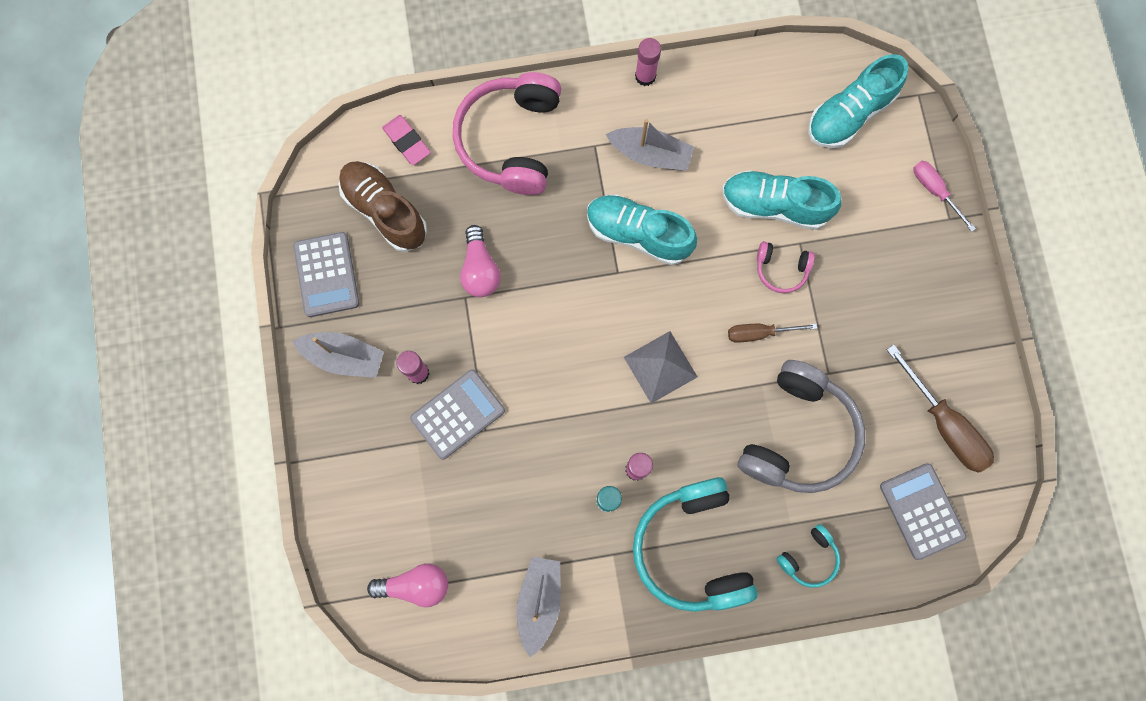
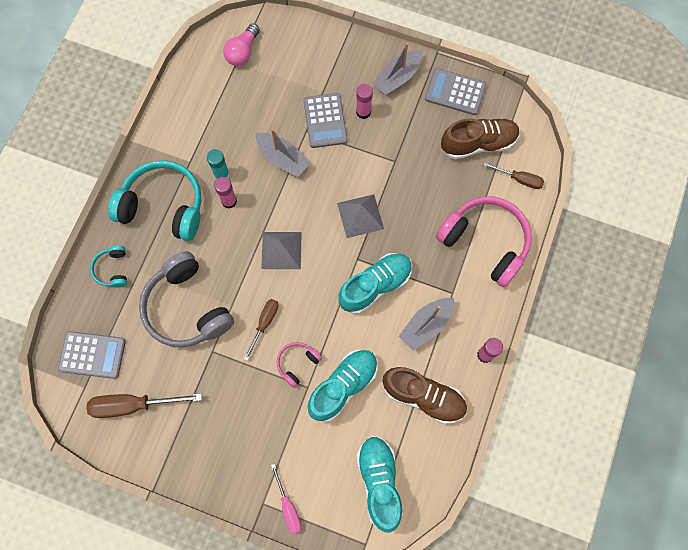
camera: 120 degrees right, 5 degrees down
pink eraser [382,115,431,165] -> brown screwdriver [483,162,544,189]
pink light bulb [460,225,501,297] -> none
grey boat [516,557,561,657] -> grey boat moved to [256,129,310,177]
pink screwdriver [914,161,976,232] -> pink screwdriver turned 75 degrees clockwise [271,464,301,534]
none -> grey pyramid [337,194,384,238]
none -> brown shoe [383,367,467,424]

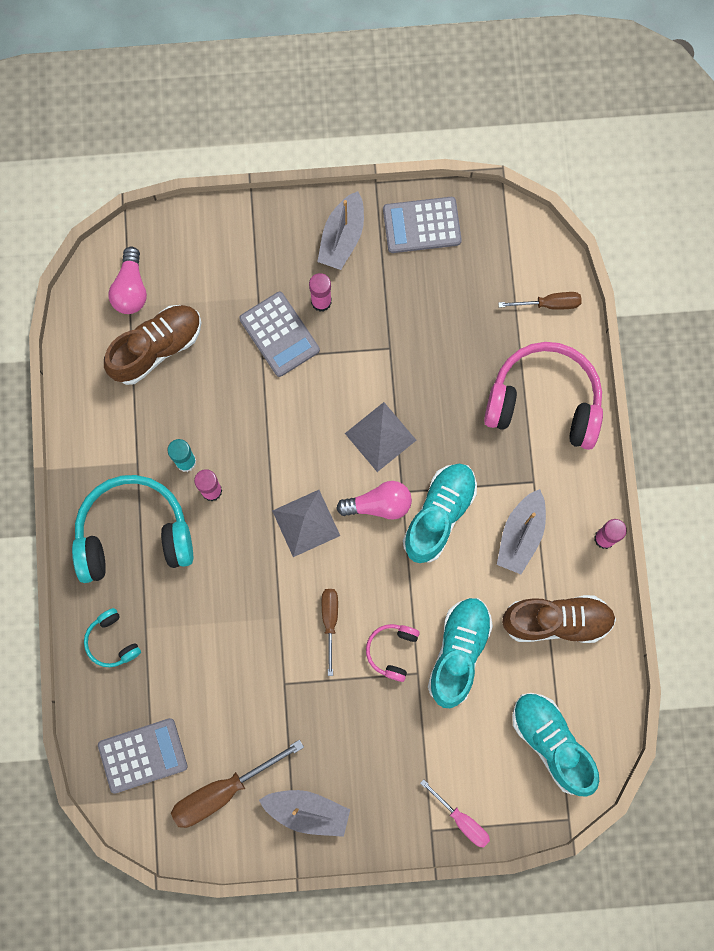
camera: 25 degrees left, 5 degrees up
grey headphones [139,251,234,347] -> none
grey boat [256,129,310,177] -> grey boat moved to [259,790,350,837]
brown shoe [441,118,520,159] -> brown shoe moved to [104,305,201,385]
none -> pink light bulb [336,481,412,520]

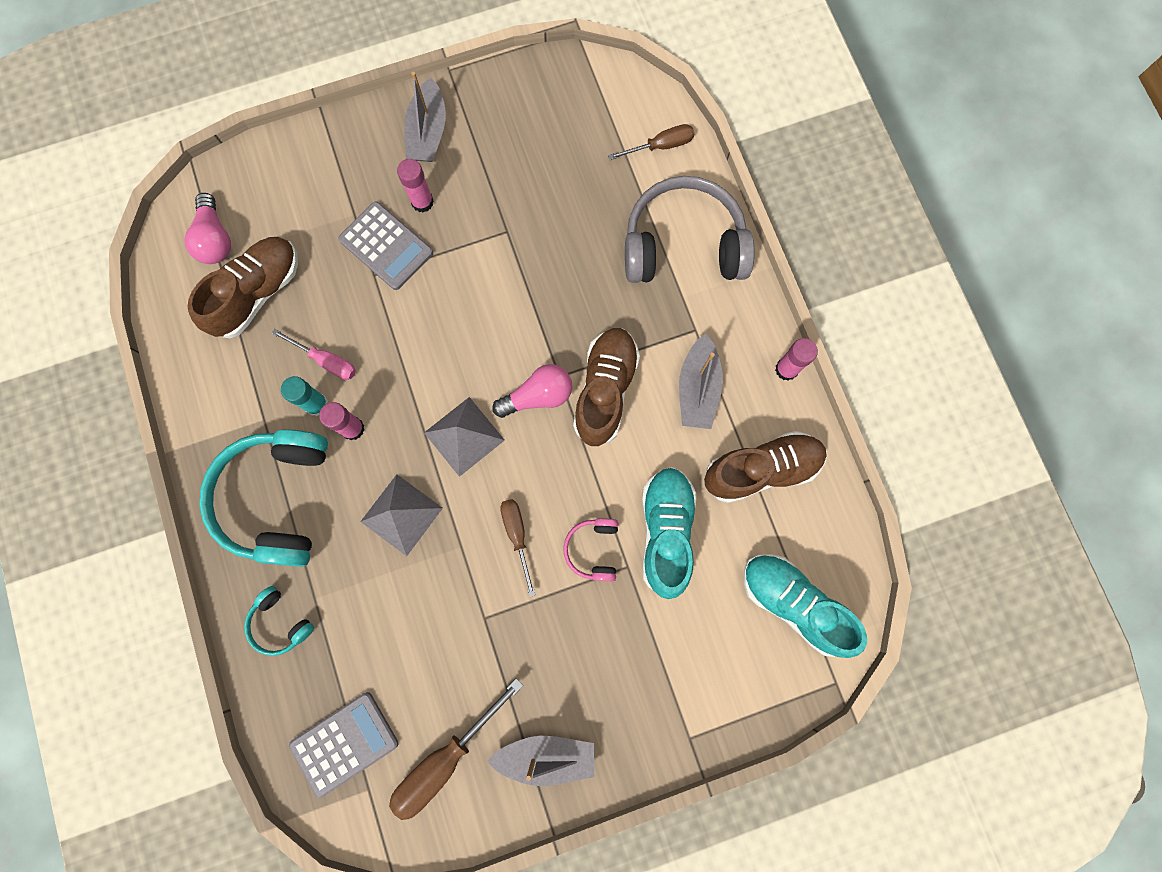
camera: 15 degrees left, 0 degrees up
turquoise headphones [72,475,193,583] -> turquoise headphones turned 60 degrees counterclockwise [199,429,328,567]
grey pyramid [345,402,416,472] -> grey pyramid moved to [360,474,443,556]
grey calculator [383,197,462,253] -> none
turquoise shoe [403,464,477,563] -> brown shoe [573,328,640,447]
pink screwdriver [420,779,490,848] -> pink screwdriver moved to [272,329,356,380]
pink headphones [484,342,603,450] -> grey headphones [625,176,755,283]

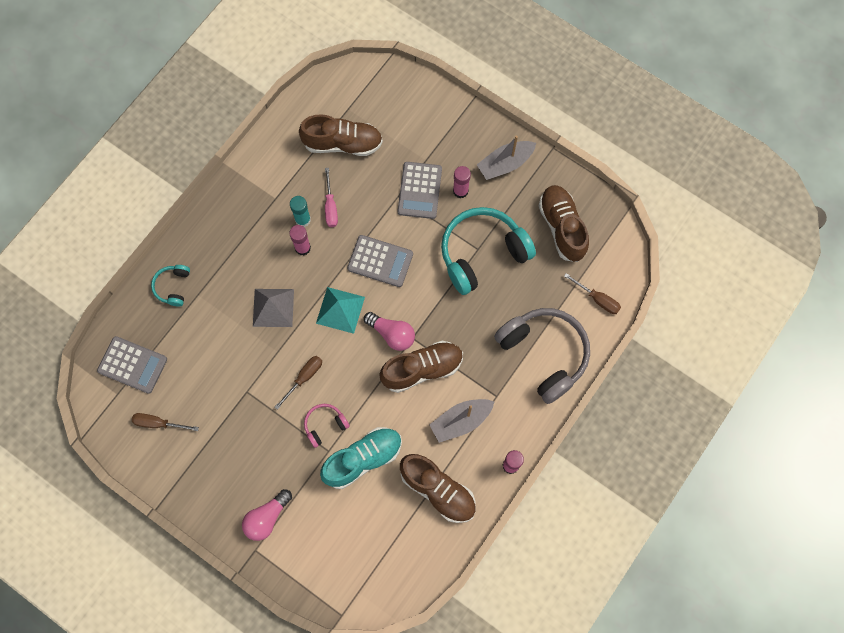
camera: 55 degrees right, 5 degrees down
pink light bulb [184,193,231,264] -> pink light bulb moved to [242,489,292,541]
turquoise headphones [199,429,328,567] -> turquoise headphones moved to [441,207,536,295]
brown screwdriver [389,678,523,820] -> brown screwdriver [132,413,199,431], size x0.60
grey pyramid [424,397,505,477] -> turquoise pyramid [316,287,365,334]
grey boat [487,736,594,786] -> none
turquoise shoe [744,554,867,658] -> none
none -> grey calculator [347,235,413,287]
none -> brown shoe [538,185,589,262]

